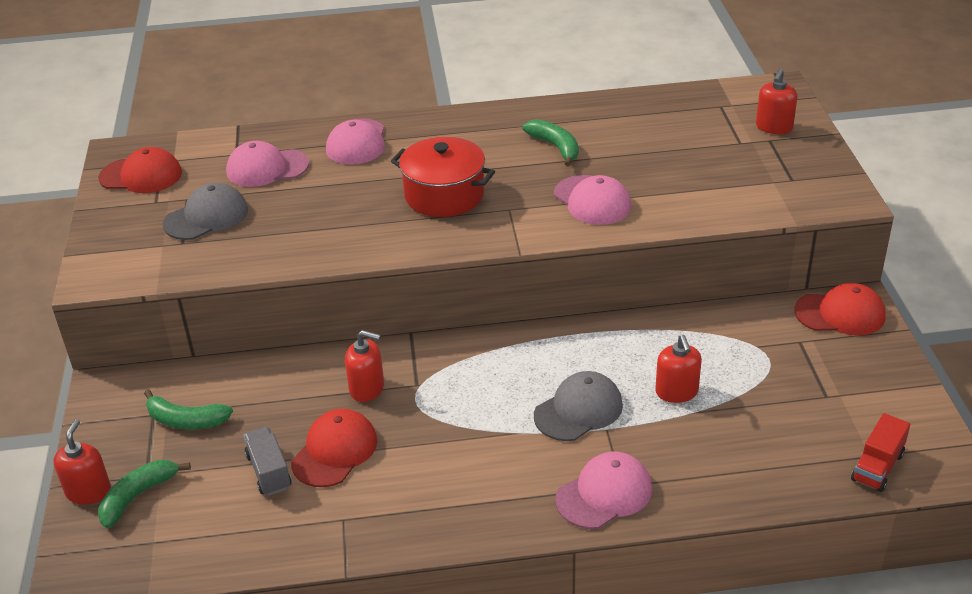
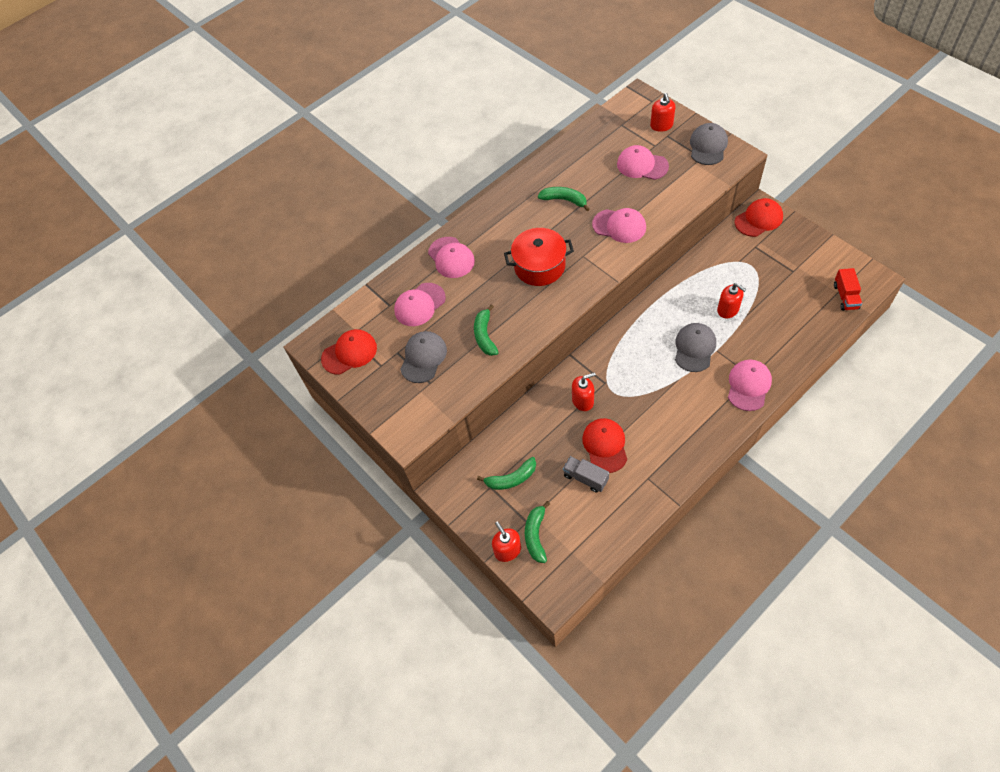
camera: 30 degrees left, 20 degrees up
none -> green banana [474,305,499,356]
none -> pink cap [617,145,669,180]
none -> grey cap [690,123,728,165]

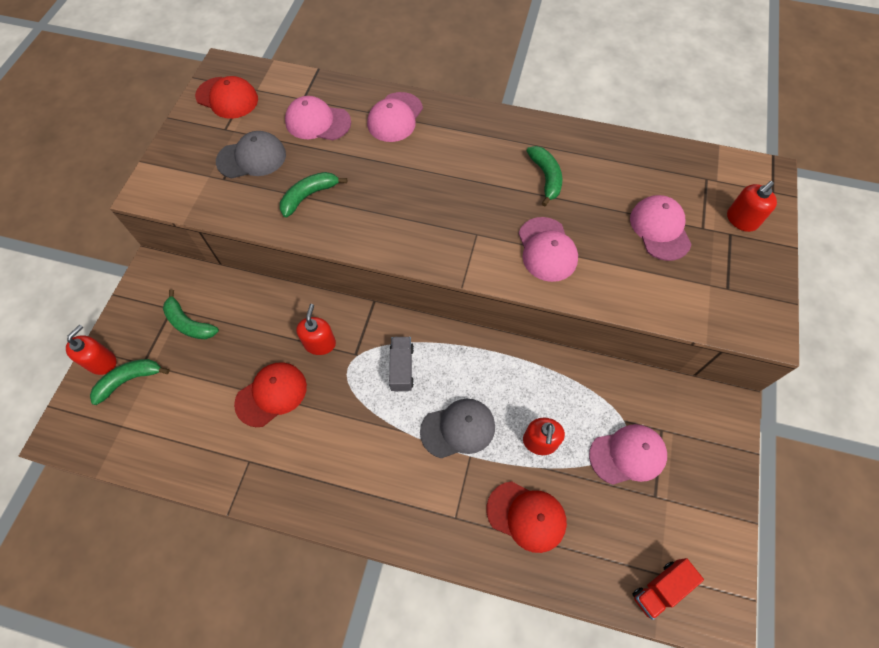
camera: 50 degrees right, 5 degrees up
red pot [504,228,574,286] -> none
grey truck [563,456,609,493] -> grey truck moved to [389,337,414,392]
red soap dispenser [572,373,596,411] -> red soap dispenser turned 120 degrees counterclockwise [296,304,336,355]
grey cap [690,123,728,165] -> none
pink cap [728,360,772,411] -> pink cap moved to [589,424,667,485]
red cap [735,198,783,237] -> red cap moved to [487,481,567,553]

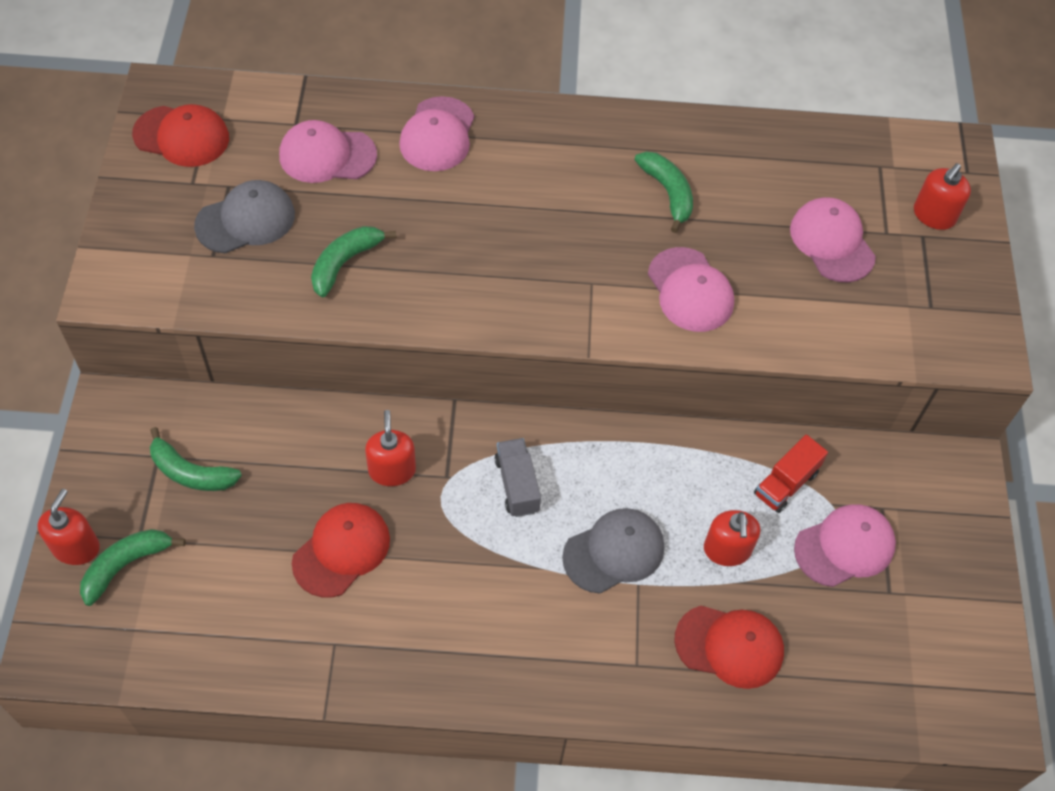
camera: 15 degrees left, 5 degrees down
red truck [632,558,704,620] -> red truck moved to [754,435,828,513]

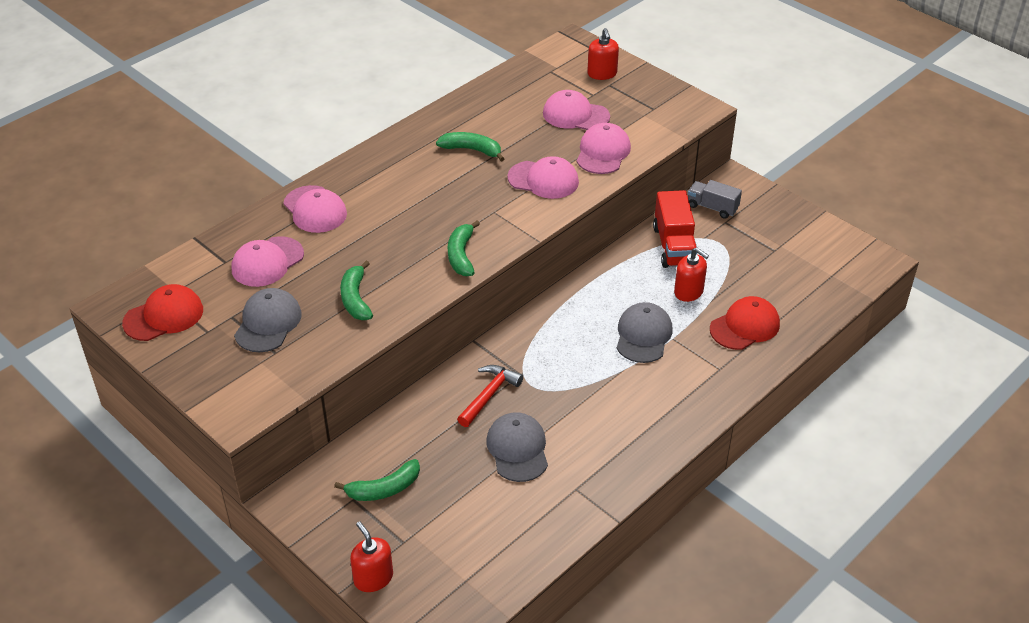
camera: 45 degrees left, 15 degrees down
green banana [80,529,186,606] -> green banana moved to [448,221,480,276]
red cap [292,503,390,598] -> grey cap [486,412,548,482]
red soap dispenser [365,410,416,486] -> red hammer [457,365,523,427]
grey truck [495,438,541,517] -> grey truck moved to [688,180,742,218]
red truck [754,435,828,513] -> red truck [653,190,697,268], size x1.51
pink cap [794,504,896,587] -> pink cap moved to [577,123,631,174]

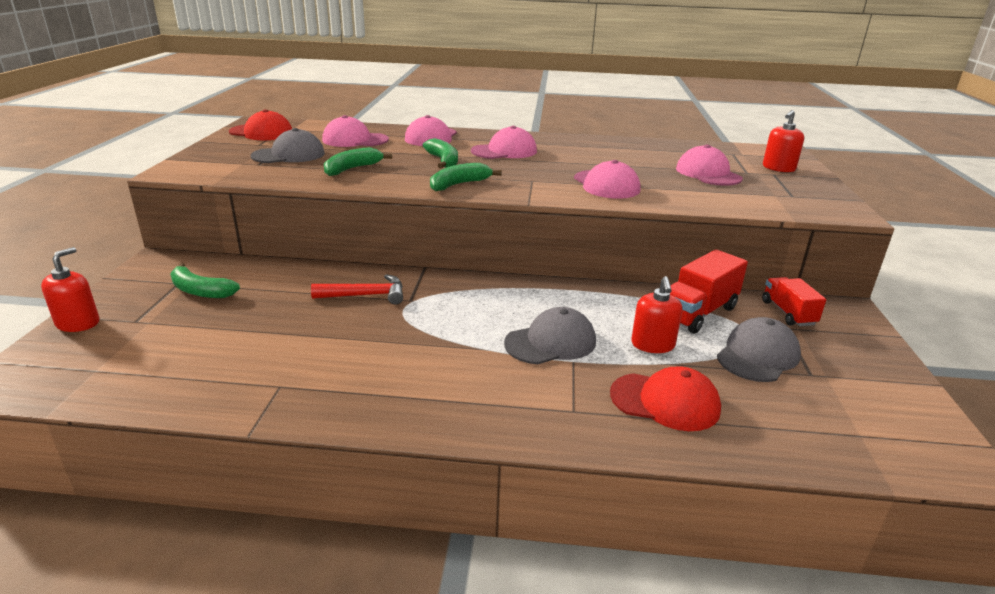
camera: 50 degrees right, 15 degrees down
green banana [436,132,505,162] -> green banana moved to [423,138,458,168]
grey cap [486,412,548,482] -> grey cap moved to [717,317,801,382]
pink cap [577,123,631,174] -> pink cap moved to [471,126,537,159]
grey truck [688,180,742,218] -> red truck [762,277,826,326]

